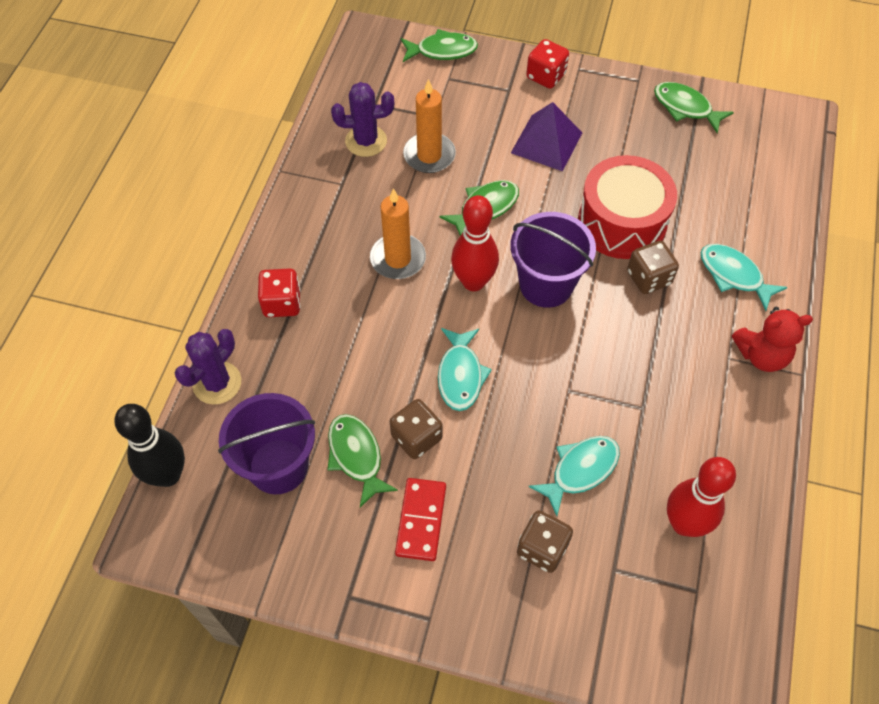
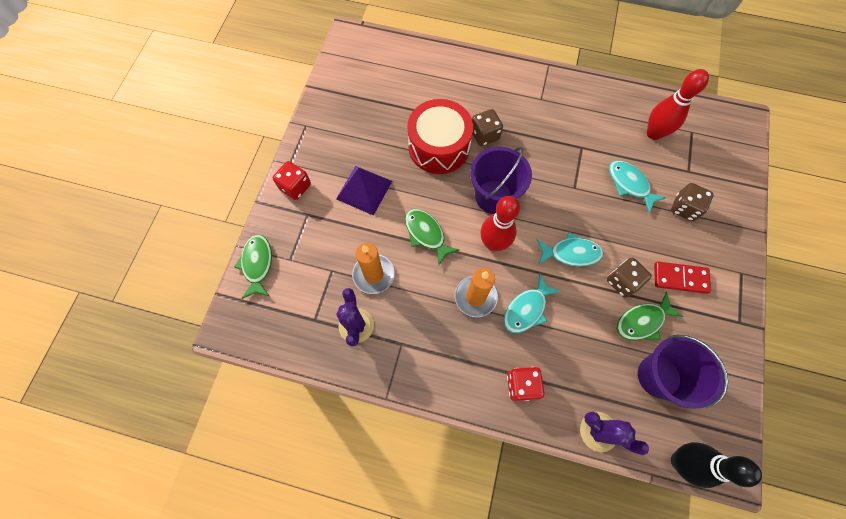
camera: 90 degrees left, 10 degrees up
green fish [654,82,734,133] -> none
turquoise fish [701,244,787,311] -> turquoise fish moved to [504,273,561,333]
red teddy bear [732,307,813,372] -> none

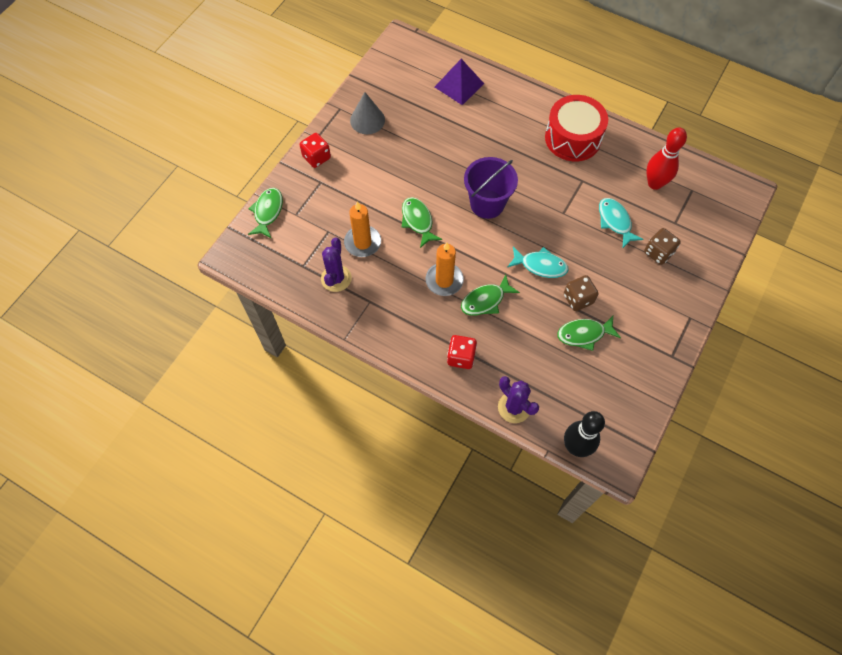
camera: 15 degrees right, 5 degrees down
purple pyramid [336,166,392,216] -> purple pyramid moved to [435,59,484,105]
red drum [407,99,473,174] -> red drum moved to [545,95,608,161]
brown dice [472,109,503,146] -> none
red bowling pin [480,196,520,251] -> none
turquoise fish [504,273,561,333] -> green fish [461,274,520,316]
purple bucket [638,335,728,409] -> none
red domino [654,262,711,294] -> none
none -> grey cone [350,92,385,134]

